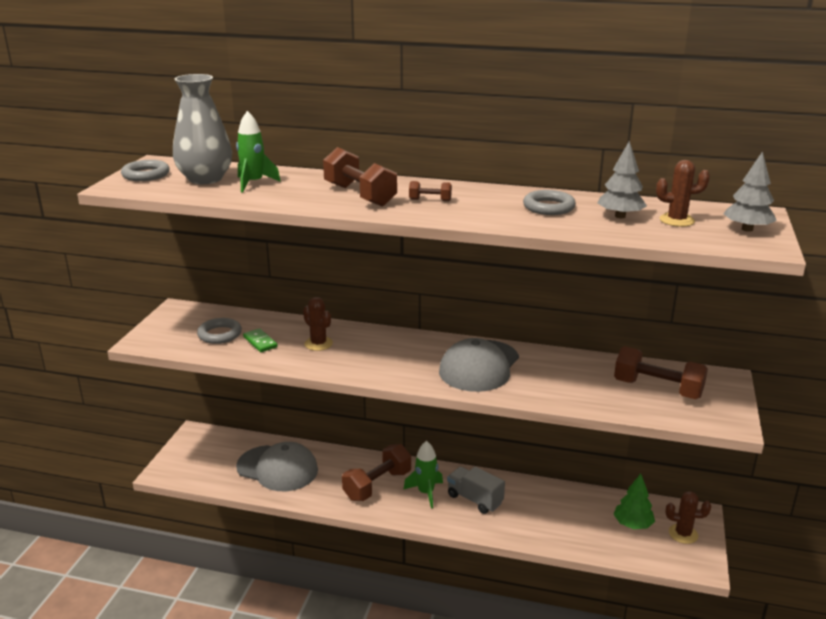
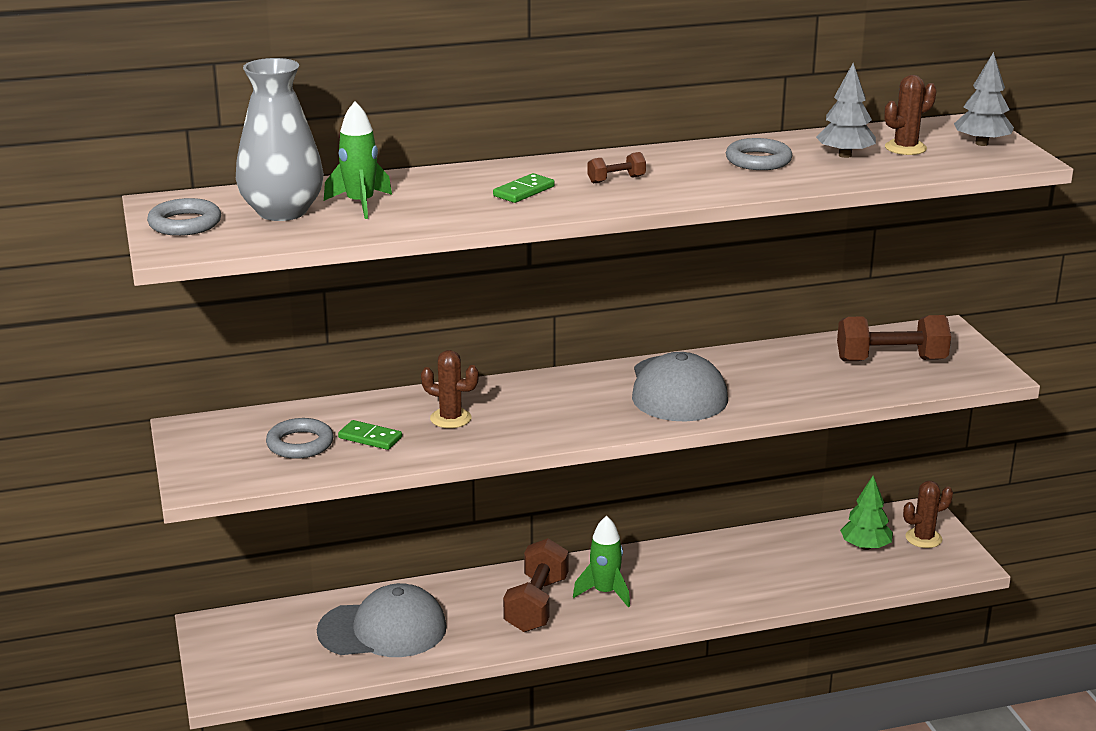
camera: 30 degrees left, 0 degrees up
brown dumbbell [323,147,397,207] -> green domino [493,173,555,203]
grey truck [447,467,505,514] -> none

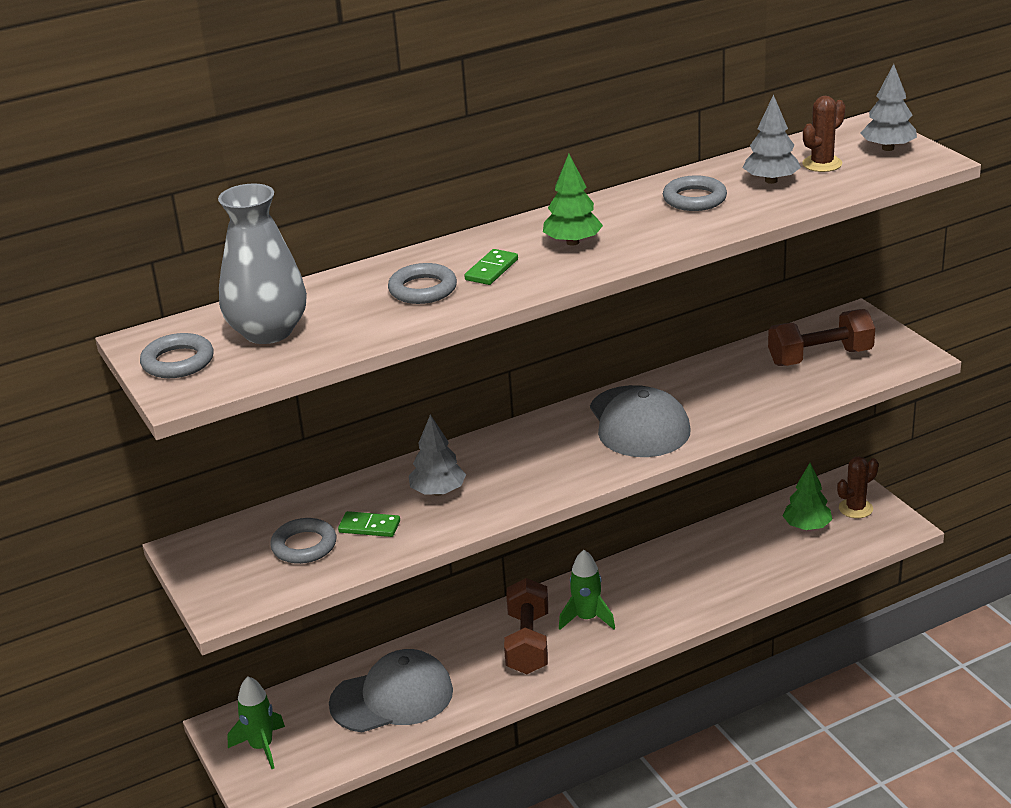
camera: 10 degrees left, 5 degrees up
green rocket [324,101,392,219] -> green rocket moved to [227,676,285,769]
brown cactus [421,350,479,428] -> grey tree [409,414,466,496]
brown dumbbell [587,152,646,184] -> green tree [543,154,603,246]
none -> grey ring [388,263,457,304]

